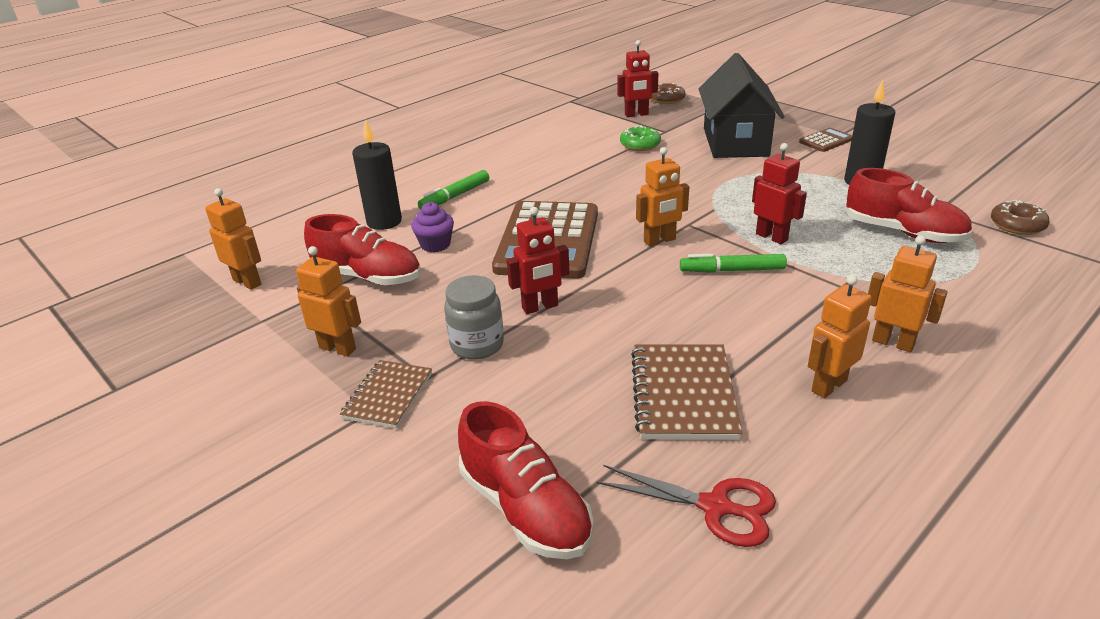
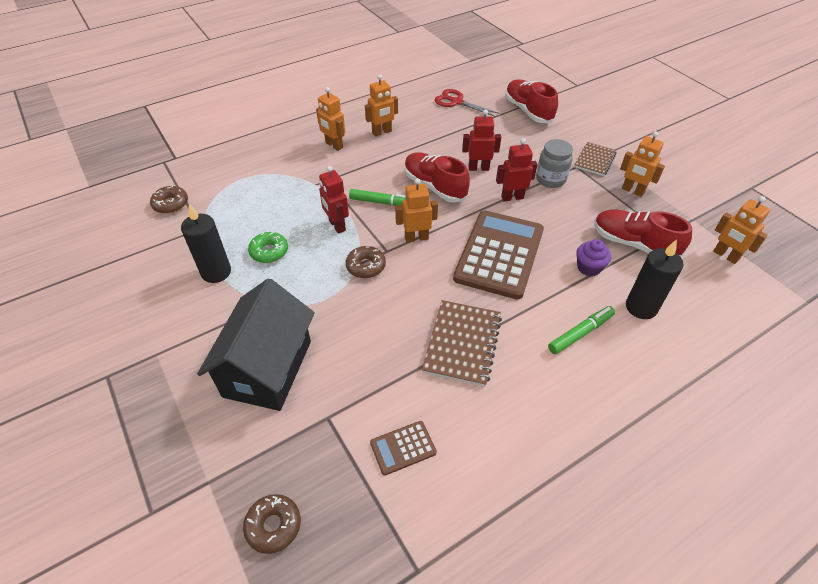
camera: 170 degrees left, 15 degrees up
red robot [617,40,658,117] -> red robot moved to [462,109,501,171]
green donut [620,125,661,151] -> green donut moved to [248,232,288,263]
brown notebook [631,344,742,440] -> brown notebook moved to [422,300,502,387]
brown calculator [799,128,852,152] -> brown calculator moved to [370,421,437,475]
red shoe [845,168,972,243] -> red shoe moved to [404,152,470,203]
none -> brown donut [346,246,386,278]

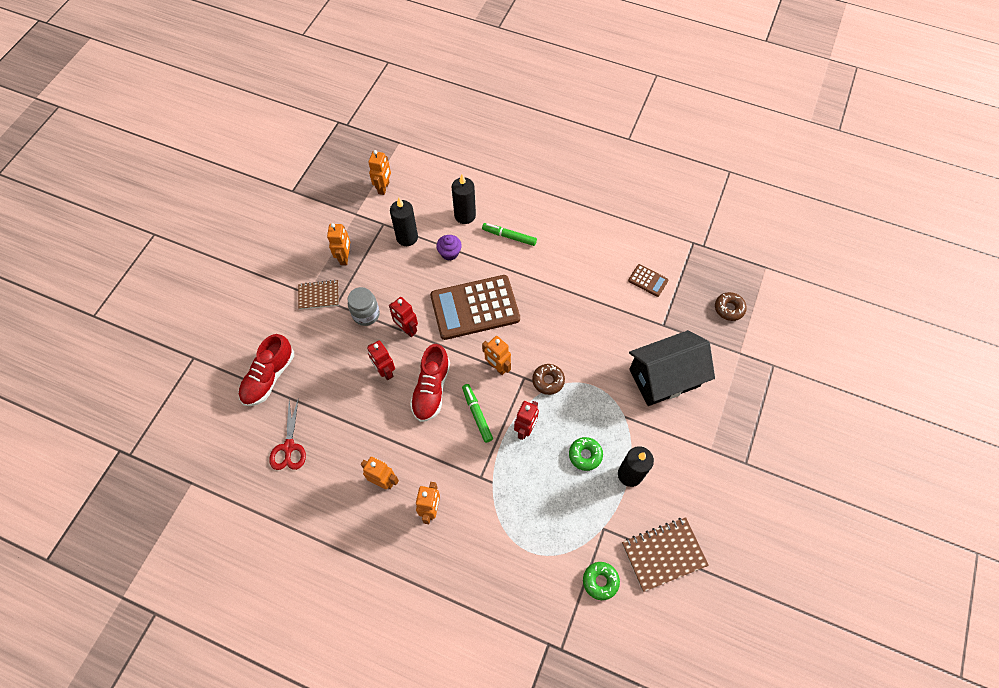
camera: 125 degrees left, 15 degrees up
brown donut [150,186,188,214] -> green donut [583,562,620,600]
brown notebook [422,300,502,387] -> brown notebook moved to [622,517,709,592]
red shoe [594,209,692,257] -> black candle [390,198,418,246]

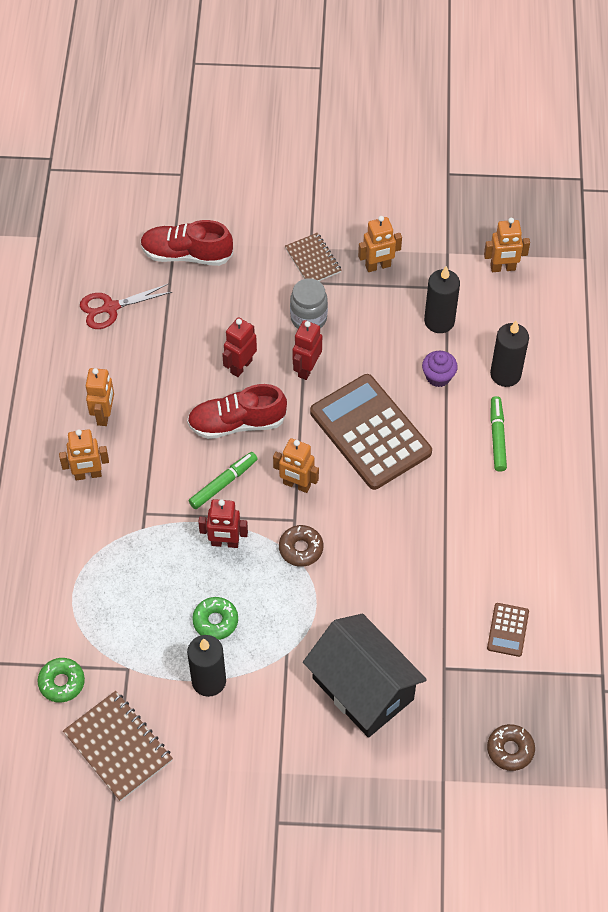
camera: 70 degrees right, 5 degrees down
orange robot [482,336,511,375] -> orange robot turned 90 degrees counterclockwise [273,438,319,493]

